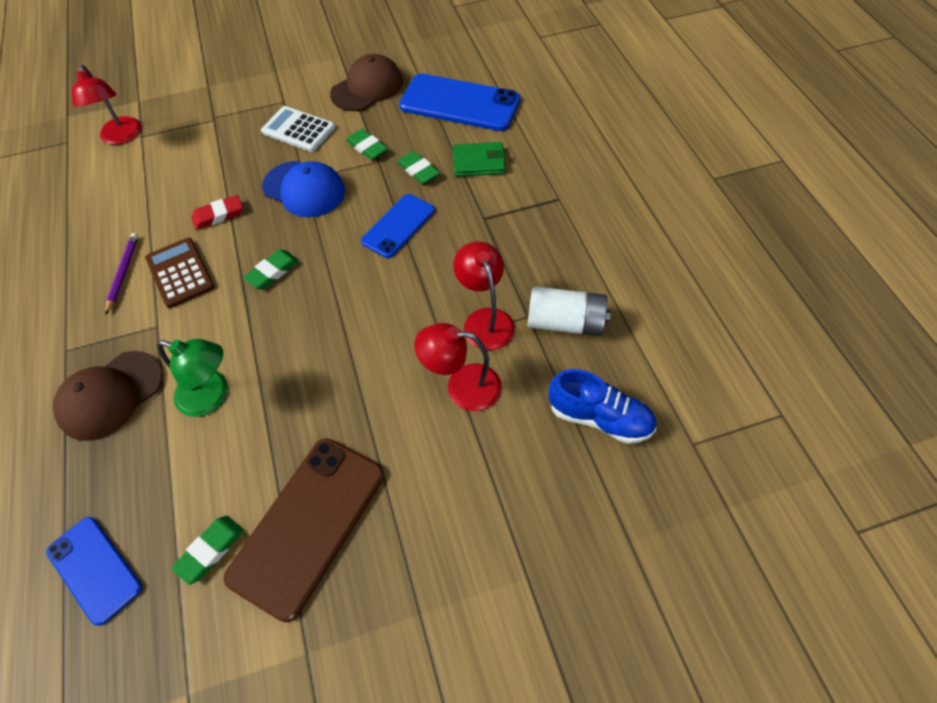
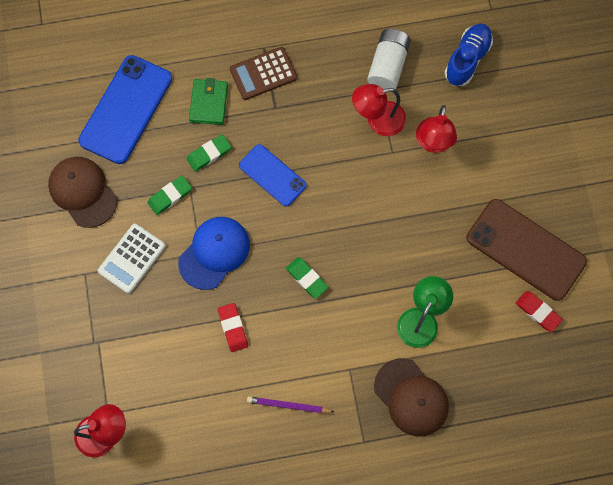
camera: 85 degrees left, 15 degrees up
blue phone [46,517,142,626] -> none
brown calculator [145,238,215,308] -> brown calculator moved to [230,47,297,100]
green eraser [171,516,244,585] -> red eraser [516,291,563,332]

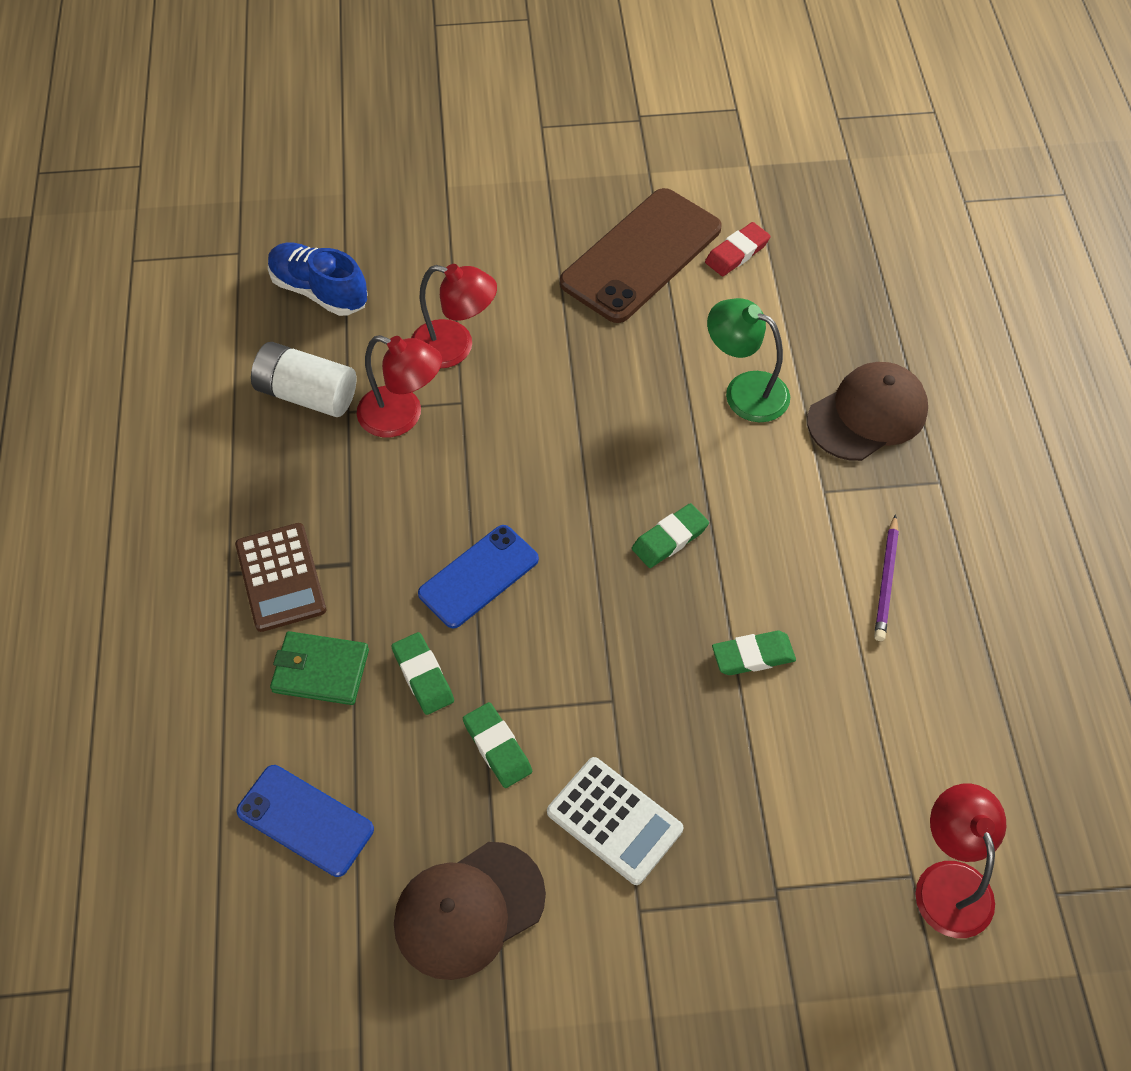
camera: 85 degrees left, 15 degrees down
blue phone [78,55,172,164] -> blue phone [236,765,374,877], size x0.60
blue cap [178,217,250,290] -> none
red eraser [218,303,248,352] -> green eraser [712,631,796,675]
red lamp [352,84,406,136] -> red lamp turned 60 degrees counterclockwise [357,335,442,437]

